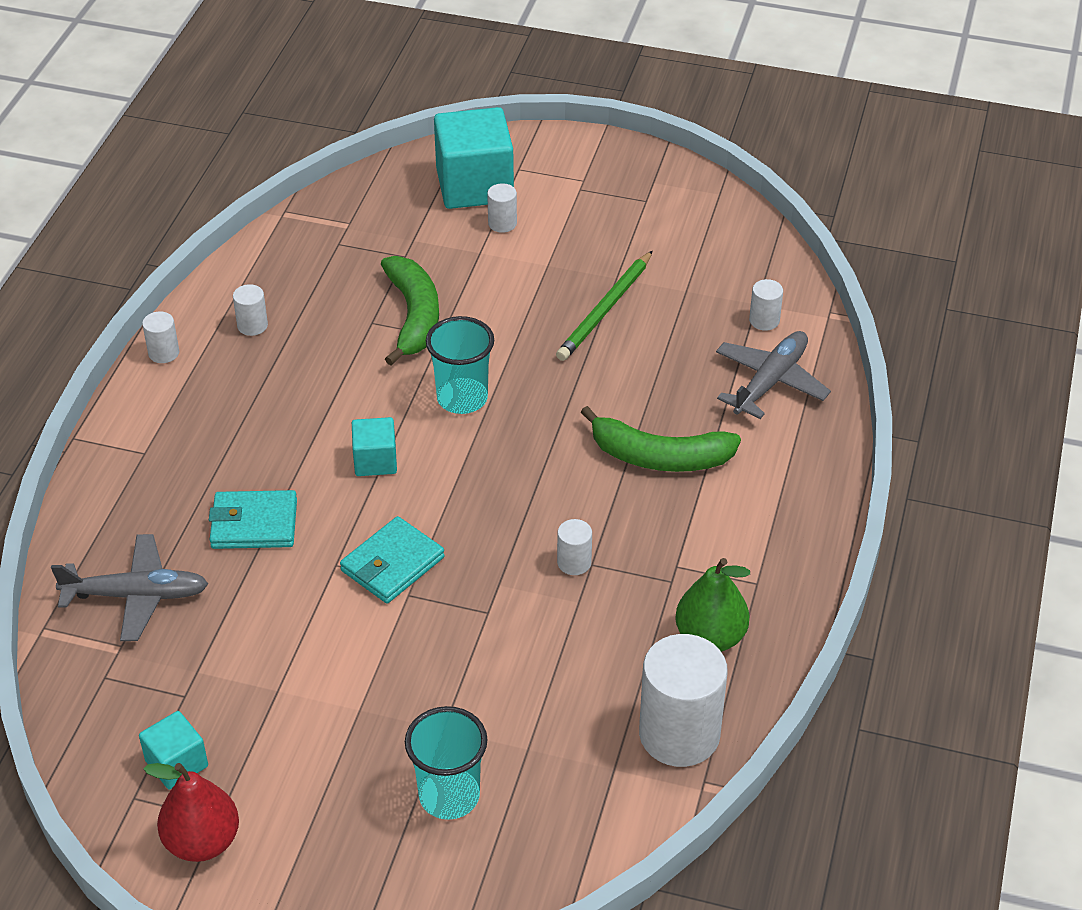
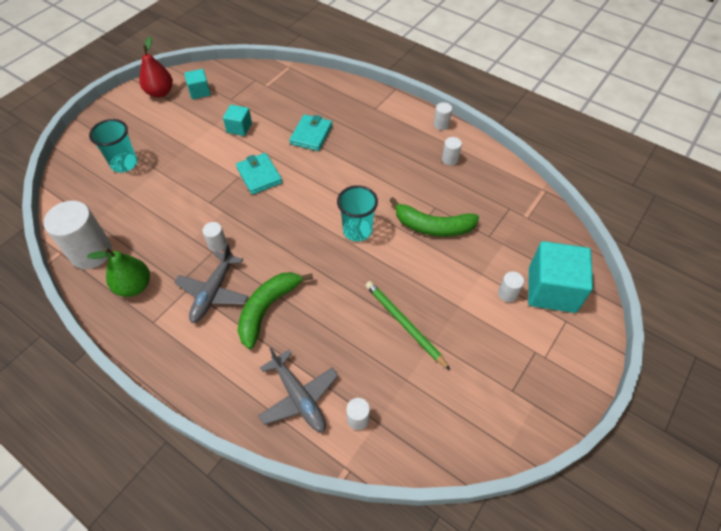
camera: 110 degrees right, 10 degrees up
grey plane [51,534,208,641] -> grey plane moved to [174,243,249,323]
turquoise cube [352,417,397,476] -> turquoise cube moved to [223,105,252,136]

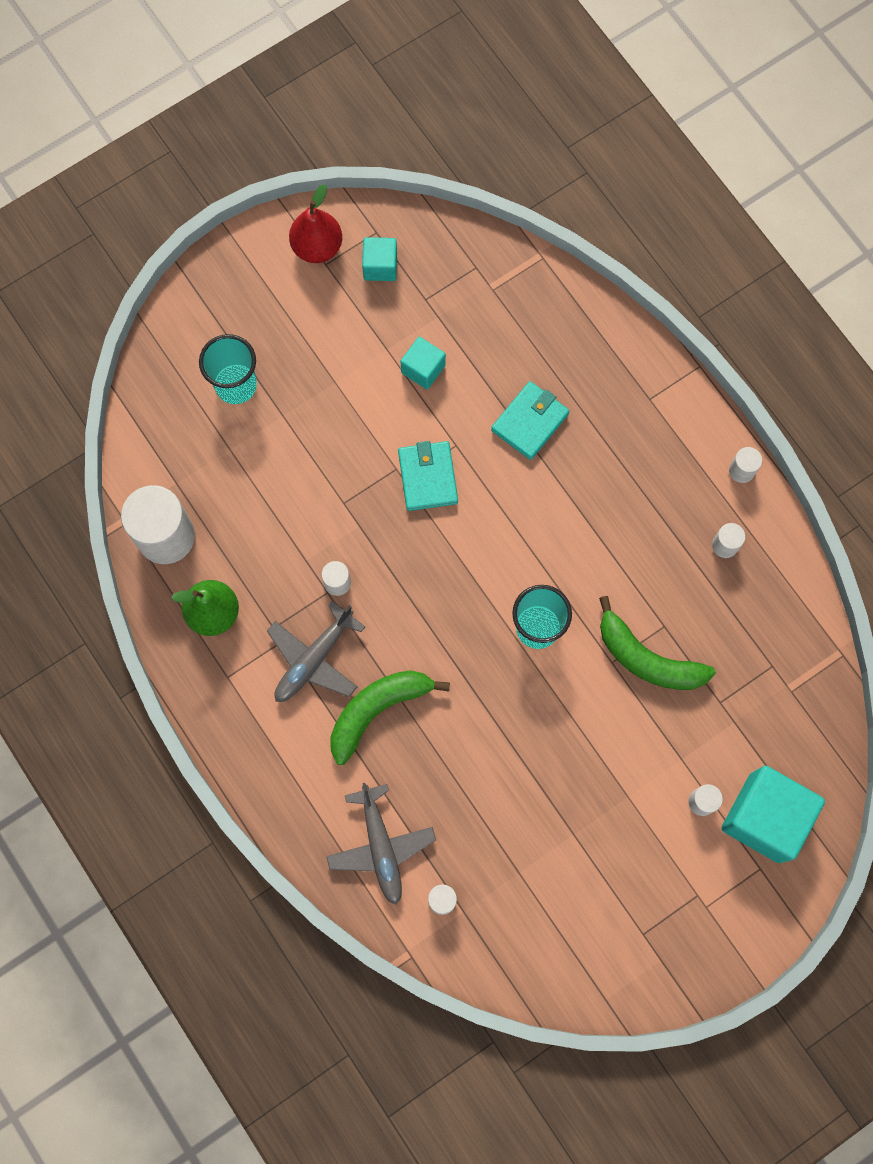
camera: 20 degrees right, 20 degrees up
green pencil [365,281,450,370] -> none

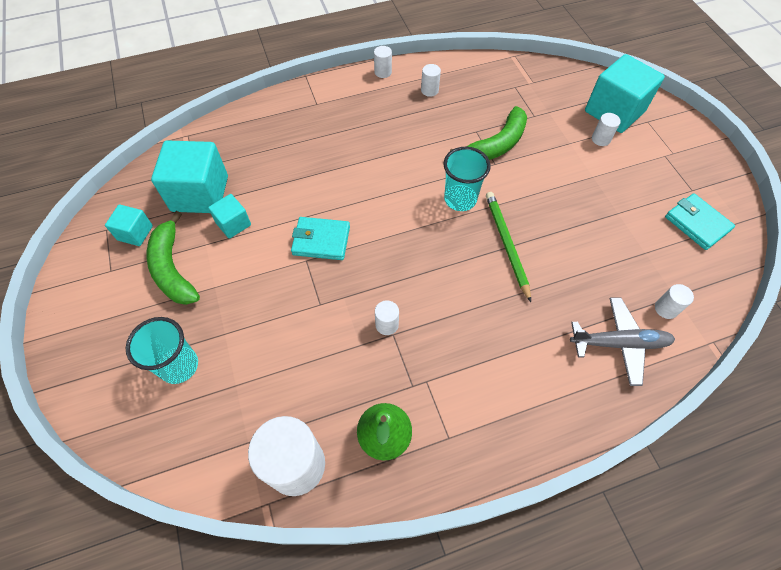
camera: 75 degrees left, 15 degrees down
grey plane [267,601,365,702] -> none
red pear [289,184,342,263] -> none
green banana [330,670,450,765] -> green banana moved to [147,211,200,305]
turquoise wallet [491,381,569,460] -> turquoise wallet moved to [665,193,735,250]
none -> turquoise cube [151,140,228,213]
none -> green pencil [486,192,531,302]

